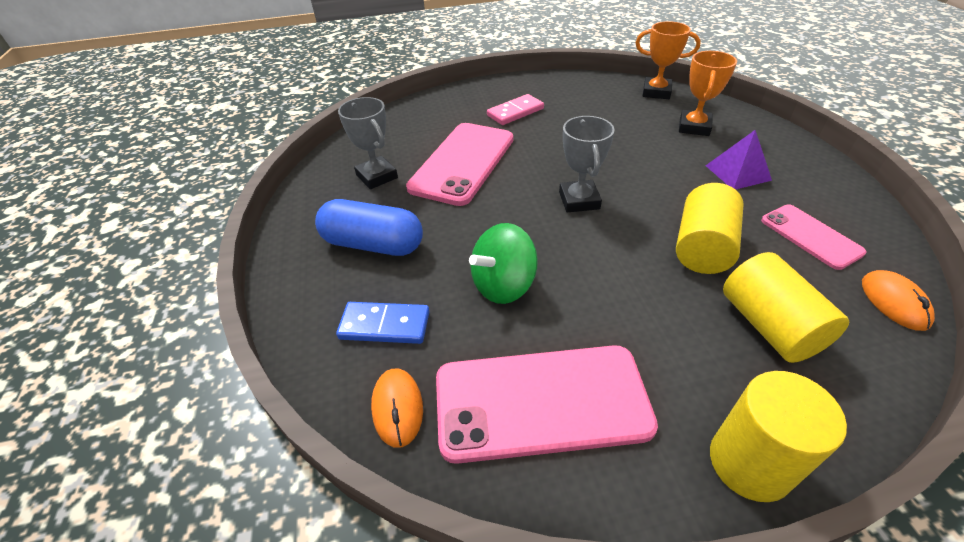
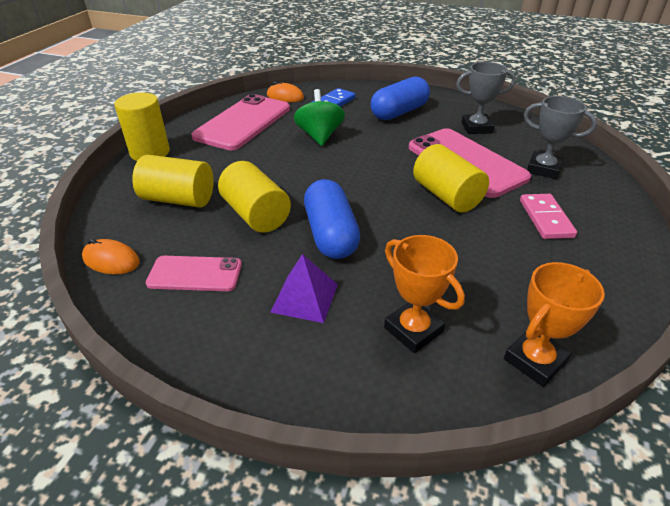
camera: 120 degrees right, 5 degrees down
grey trophy [559,116,615,212] -> grey trophy moved to [524,96,597,179]
none -> blue capsule [304,179,360,259]
none -> yellow cylinder [413,144,489,213]

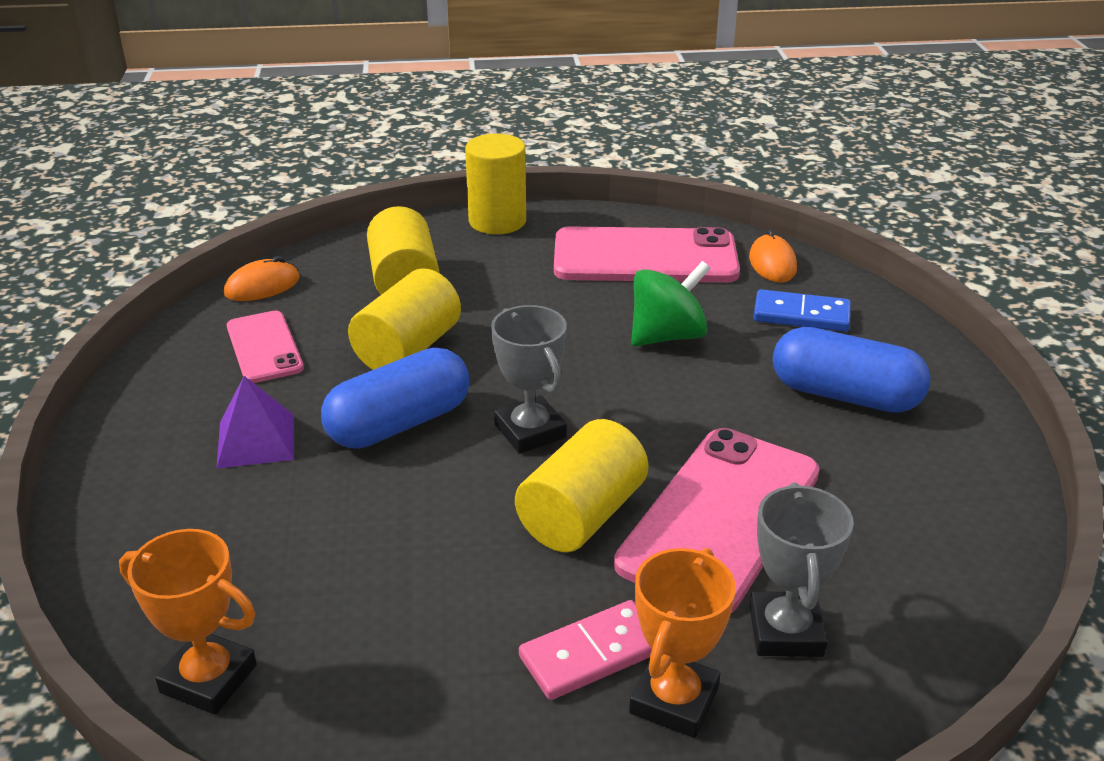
camera: 65 degrees right, 5 degrees down
orange mouse [82,239,140,274] -> orange mouse turned 60 degrees clockwise [224,256,300,301]
orange trophy [384,235,465,353] -> orange trophy moved to [629,548,736,738]
grey trophy [456,62,516,134] -> grey trophy moved to [491,305,567,454]

